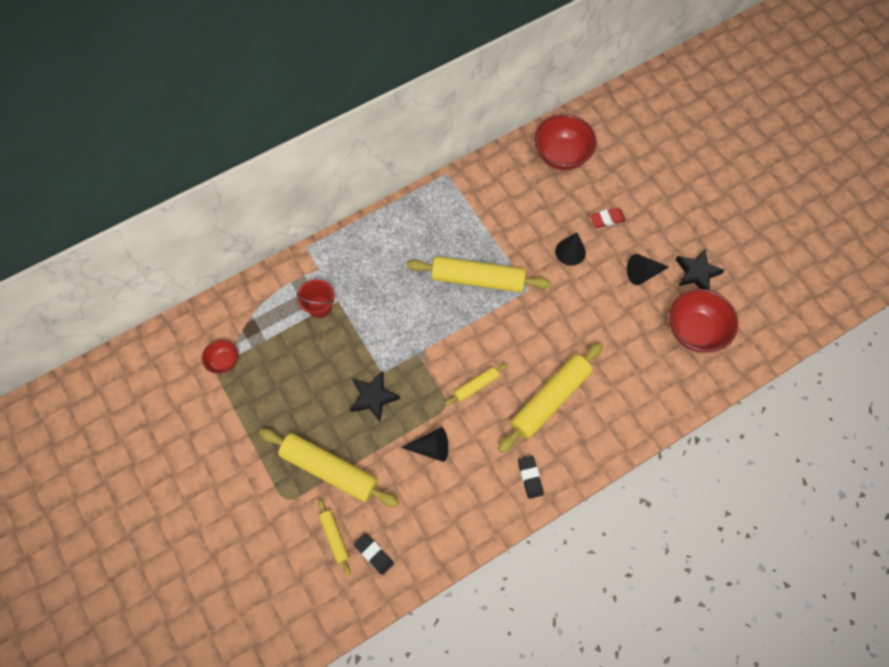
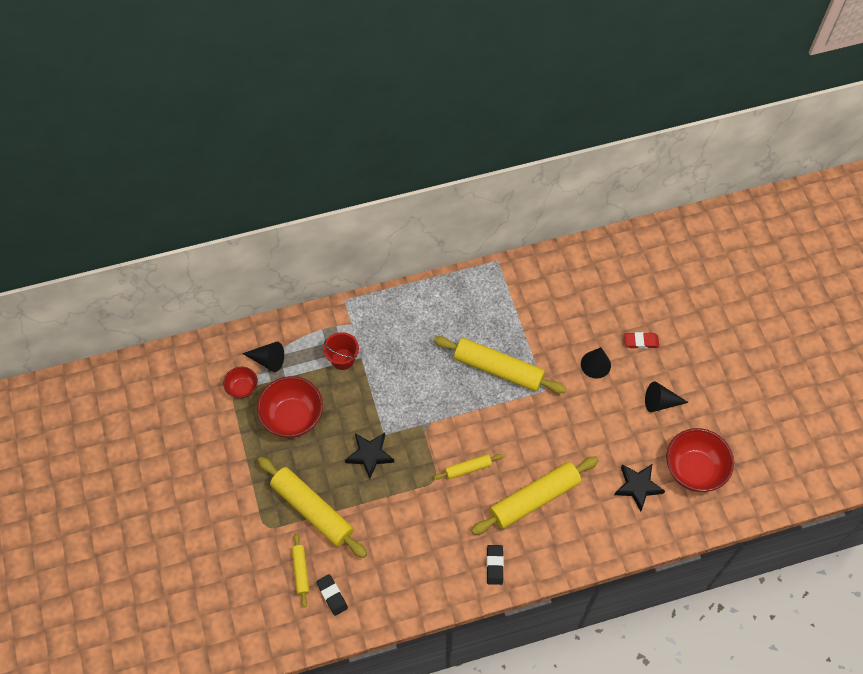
camera: 15 degrees right, 5 degrees down
black cone [401,427,448,462] -> black cone moved to [242,342,284,372]
red bowl [534,114,597,170] -> red bowl moved to [257,376,323,438]
black star [676,249,725,290] -> black star moved to [615,464,665,511]

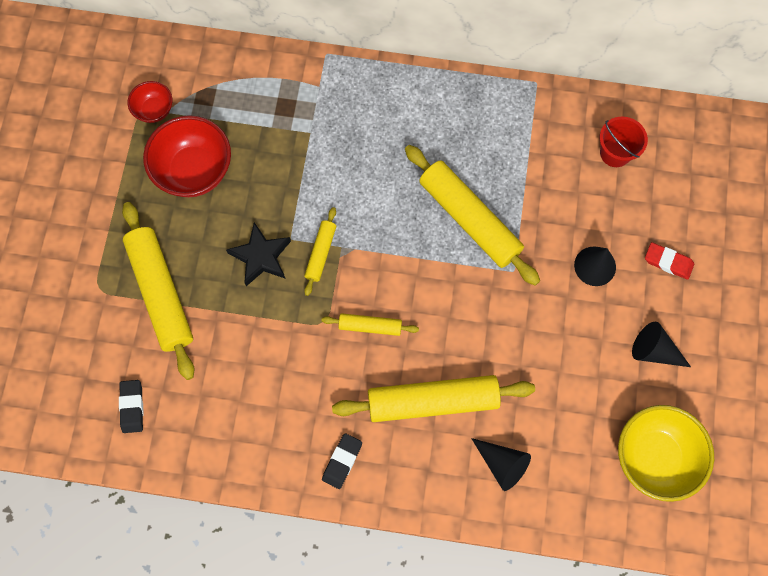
camera: 25 degrees right, 10 degrees up
black cone [242,342,284,372] -> black cone moved to [471,438,531,491]
yellow rolling pin [292,533,309,607] -> yellow rolling pin moved to [304,207,336,296]
red bucket [323,332,359,370] -> red bucket moved to [600,117,648,167]
black star [615,464,665,511] -> none
red bowl [666,428,734,492] -> yellow bowl [618,405,714,502]

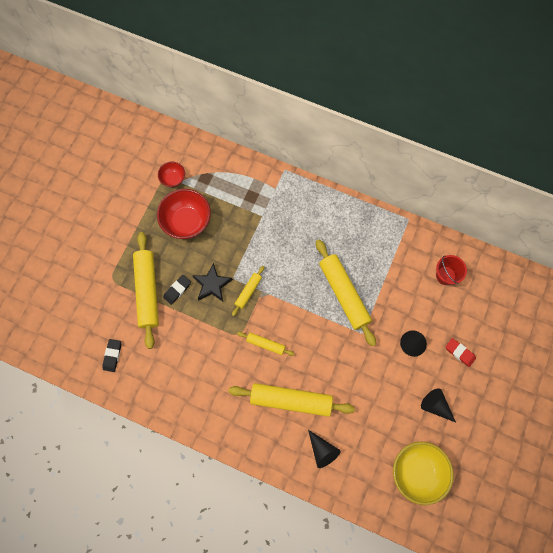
camera: 15 degrees right, 0 degrees up
black eraser [322,433,362,489] -> black eraser moved to [163,275,191,305]

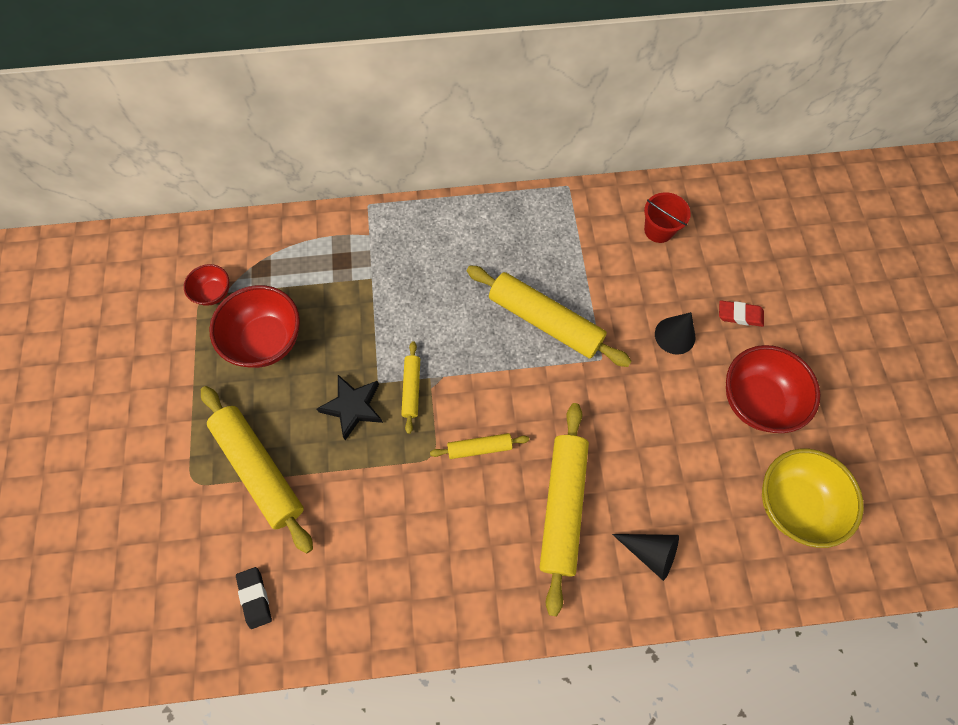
camera: 30 degrees left, 5 degrees down
black eraser [163,275,191,305] -> none
yellow rolling pin [228,383,355,417] -> yellow rolling pin turned 60 degrees counterclockwise [539,403,589,616]
black cone [421,388,456,422] -> red bowl [726,345,820,433]

